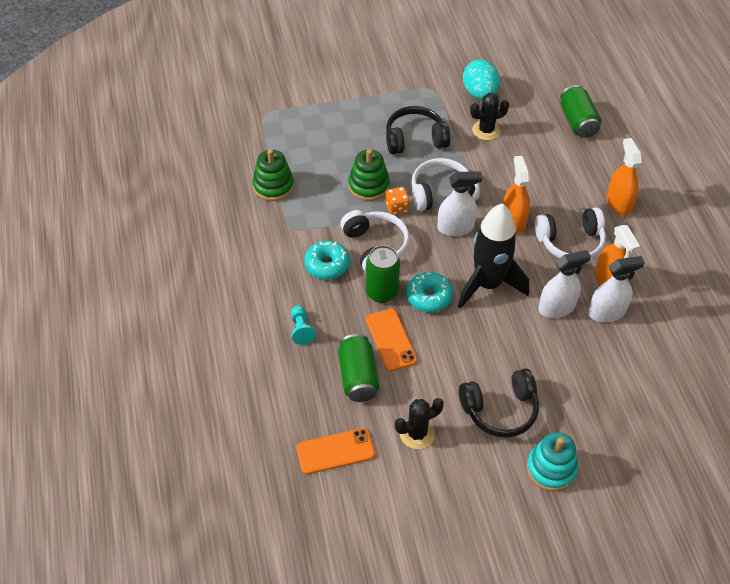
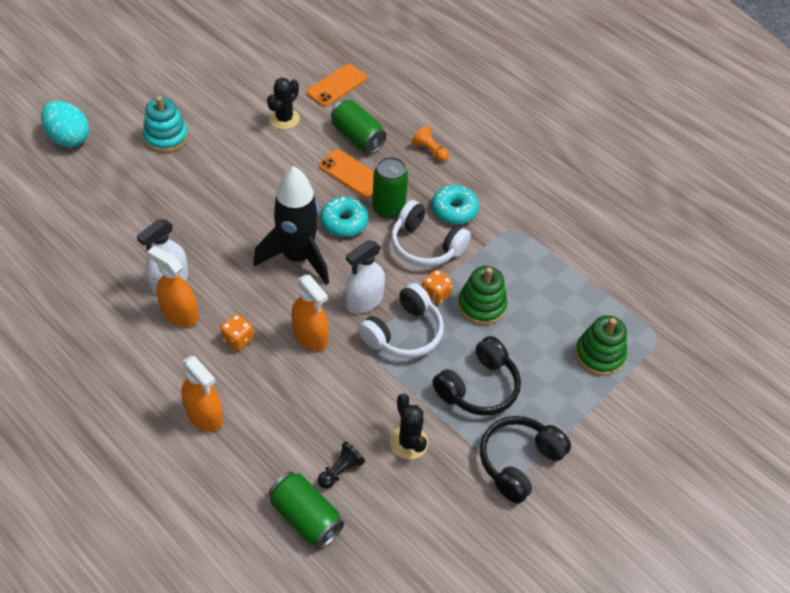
camera: 145 degrees right, 0 degrees up
green stacking toy [252,149,294,201] -> green stacking toy moved to [575,315,627,376]
turquoise pawn [291,305,316,345] -> orange pawn [412,126,449,162]
black headphones [459,368,539,438] -> black headphones moved to [480,416,571,504]
turquoise egg [463,59,500,100] -> turquoise egg moved to [41,101,89,147]
black cactus [470,93,509,140] -> black cactus turned 60 degrees counterclockwise [390,394,428,459]
white headphones [535,207,606,260] -> orange dice [220,314,254,351]
white spray bottle [539,250,591,318] -> none
none -> black pawn [318,441,365,489]

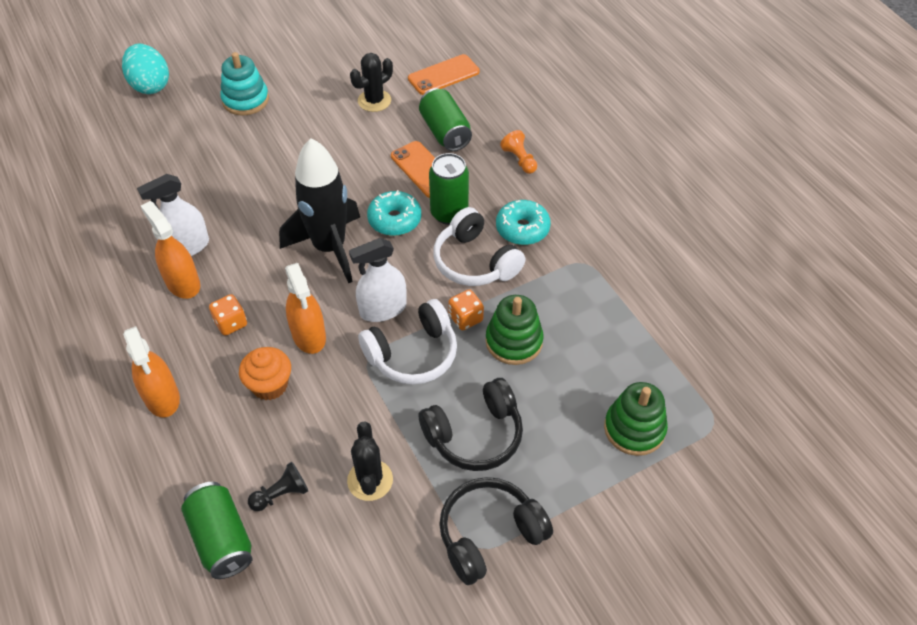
camera: 20 degrees right, 0 degrees up
none -> orange cupcake [239,347,291,400]

